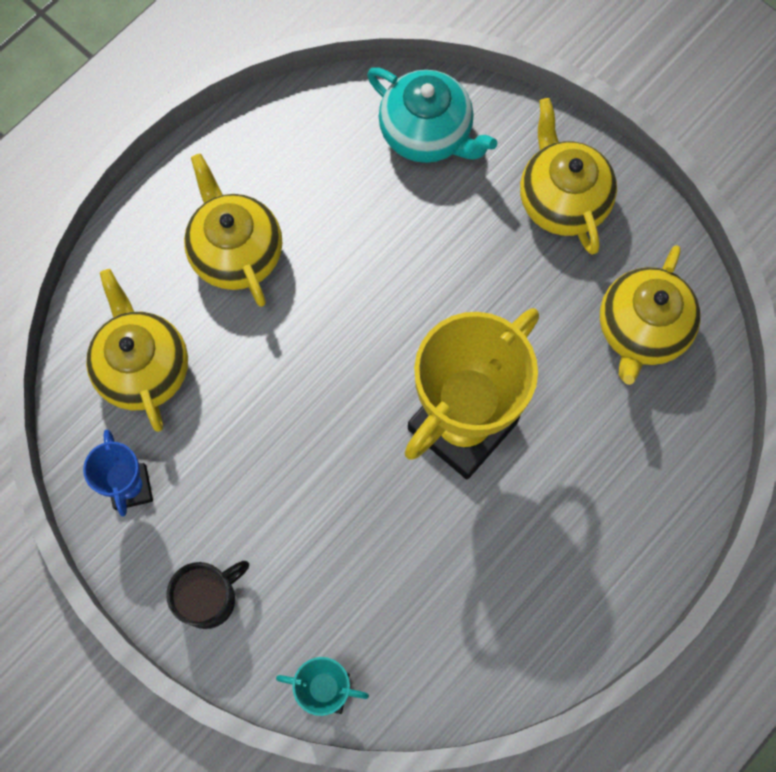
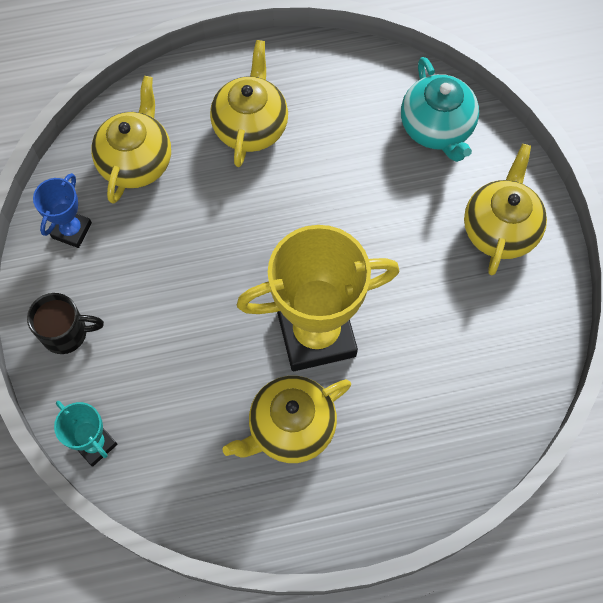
camera: 35 degrees right, 5 degrees down
yellow teapot [600,245,701,385] -> yellow teapot moved to [222,376,351,463]

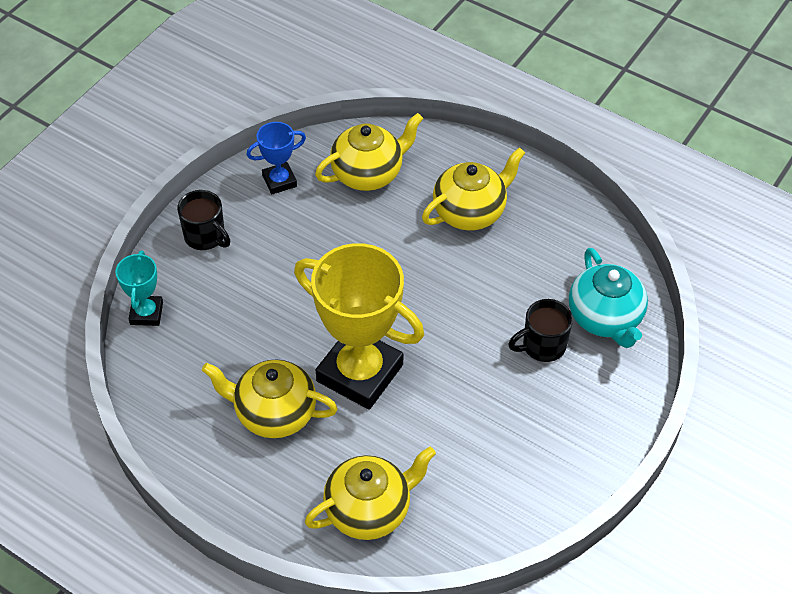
camera: 45 degrees right, 15 degrees down
turquoise teapot [401,57,479,162] -> turquoise teapot turned 45 degrees counterclockwise [569,248,648,348]
yellow teapot [464,144,547,275] -> yellow teapot moved to [305,447,436,540]
none -> black mug [508,299,573,362]

